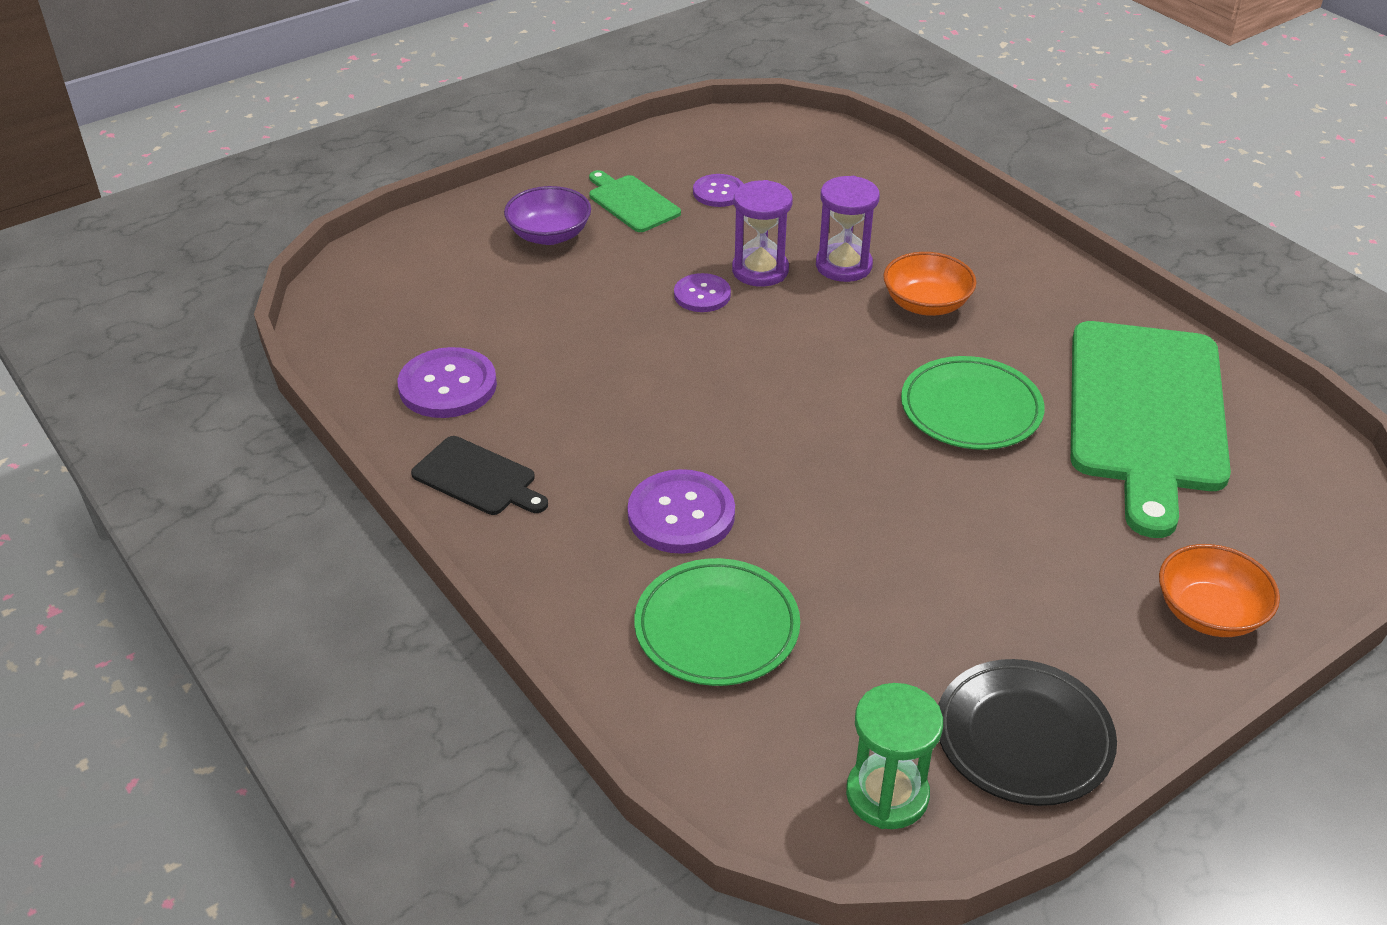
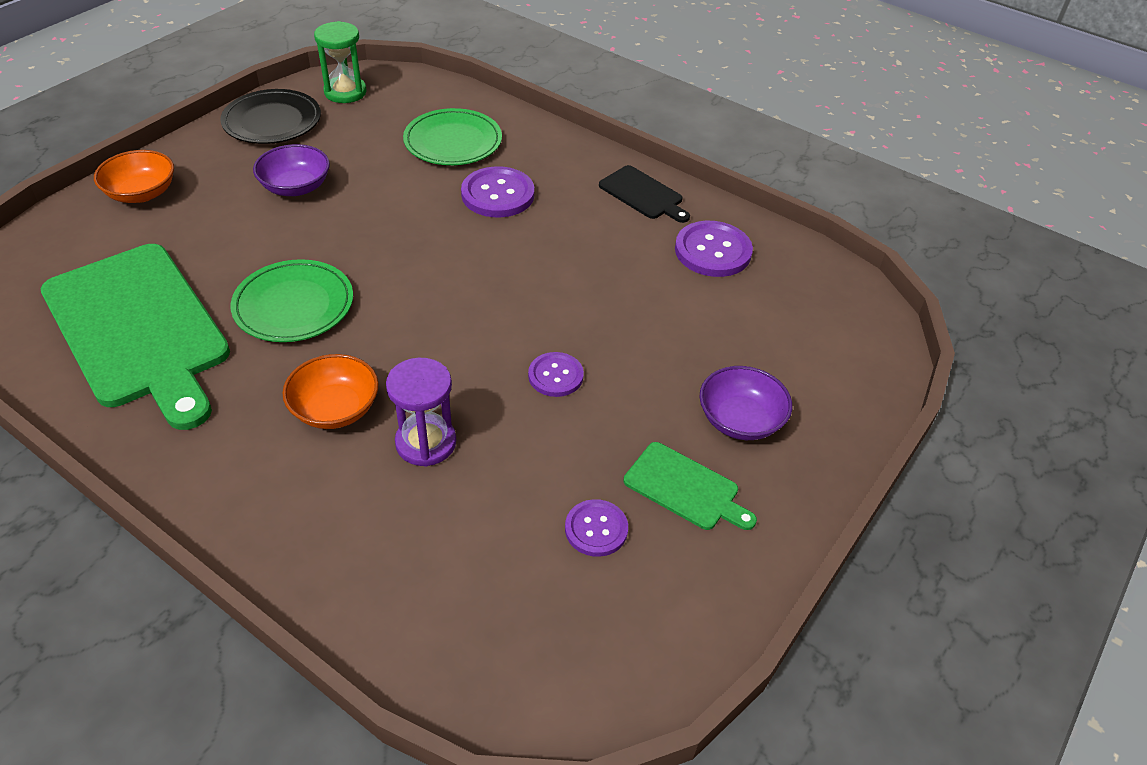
camera: 160 degrees right, 5 degrees up
black cutting board [411,436,548,515] -> black cutting board turned 150 degrees counterclockwise [599,165,690,223]
purple hourglass [732,180,793,287] -> none
green cutting board [1071,321,1231,538] -> green cutting board turned 150 degrees clockwise [41,244,230,430]
none -> purple bowl [253,144,330,196]

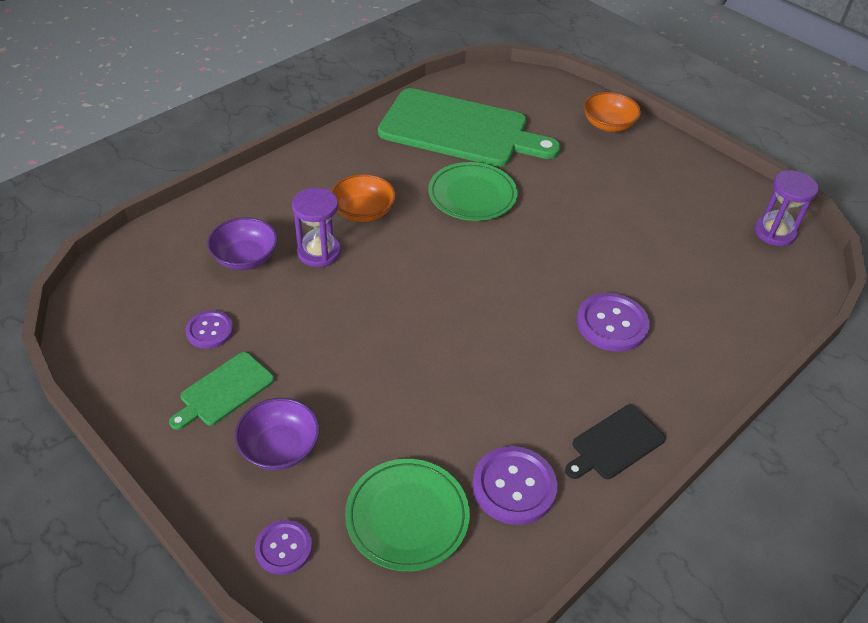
camera: 100 degrees right, 0 degrees up
green cutting board [41,244,230,430] -> green cutting board turned 135 degrees counterclockwise [378,88,561,167]
black plate [220,89,321,144] -> none
purple bowl [253,144,330,196] -> purple bowl moved to [207,217,278,270]
green hourglass [314,21,367,103] -> purple hourglass [754,170,819,246]
green plate [403,108,502,165] -> green plate moved to [345,459,470,571]
purple button [528,352,584,397] -> purple button moved to [255,520,312,575]

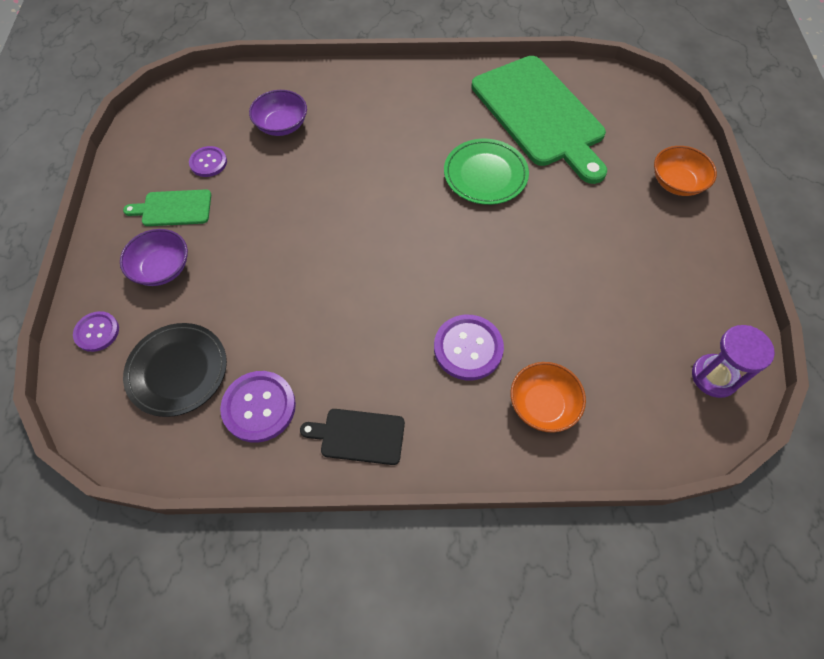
camera: 45 degrees right, 15 degrees up
purple hourglass [292,188,341,267] -> none
orange bowl [331,174,396,222] -> orange bowl moved to [510,362,586,433]
green plate [345,459,470,571] -> black plate [123,323,227,417]

